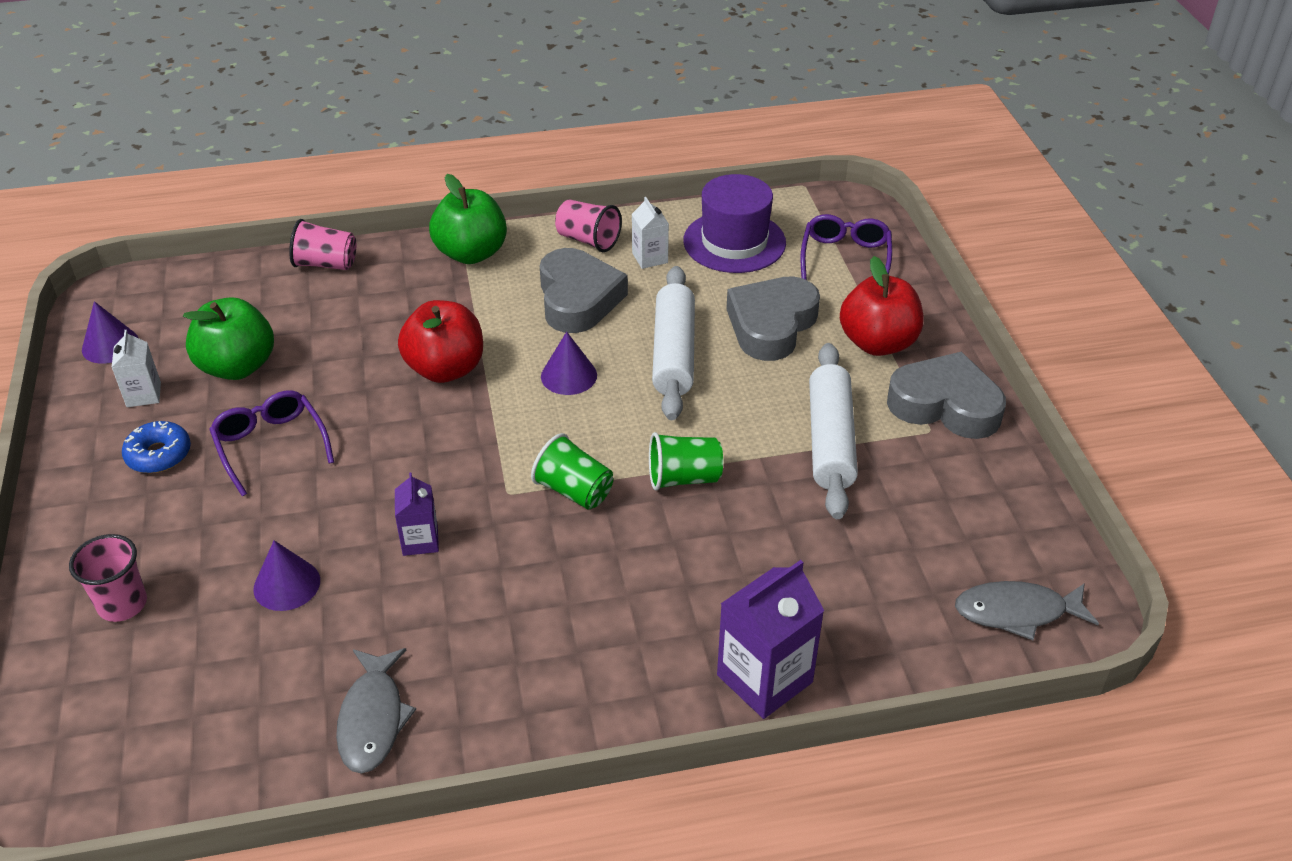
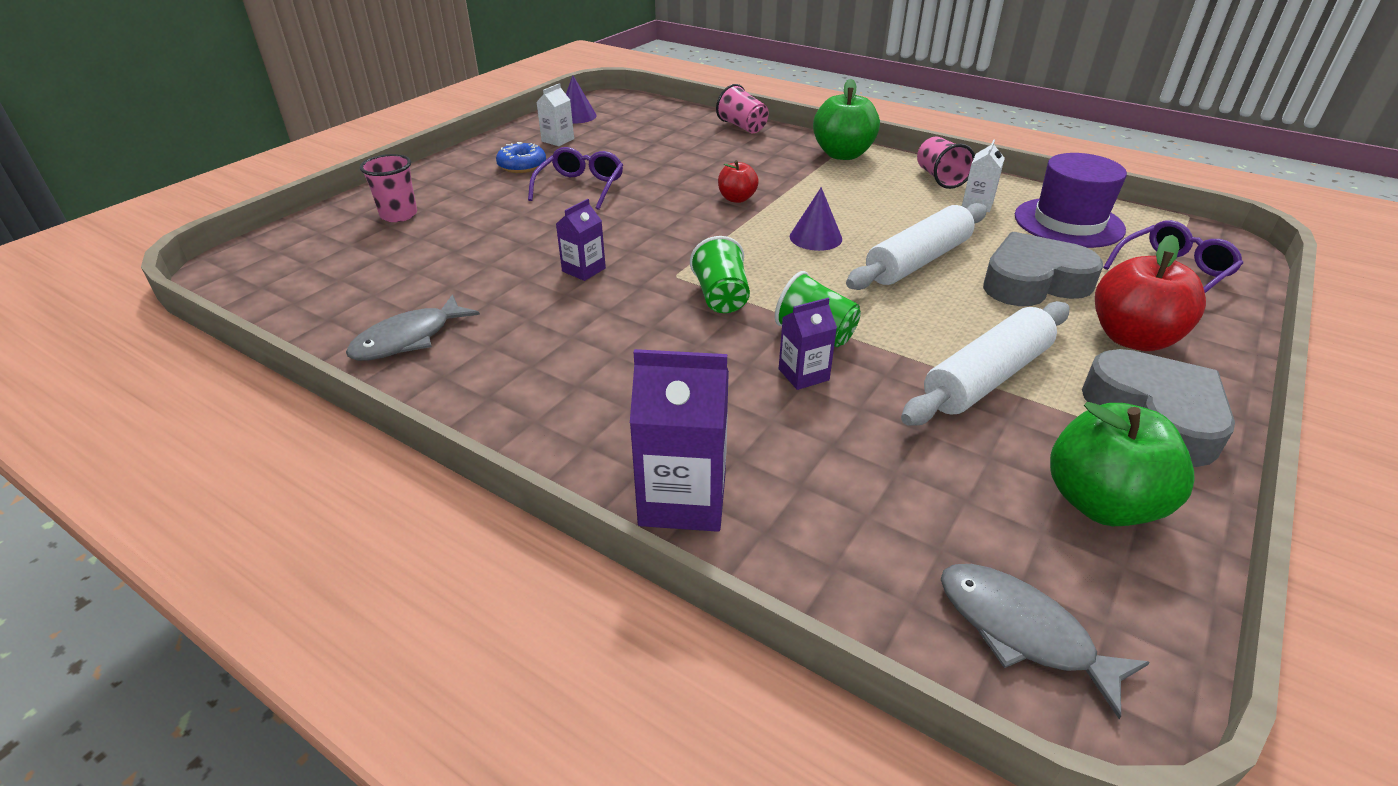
camera: 45 degrees right, 5 degrees down
green apple [183,297,274,380] -> green apple moved to [1050,402,1195,526]
purple cone [253,540,320,611] -> none
red apple [398,300,483,383] -> red apple [718,160,759,203], size x0.56
grey heart [540,248,628,333] -> none
none -> purple carton [779,298,837,390]

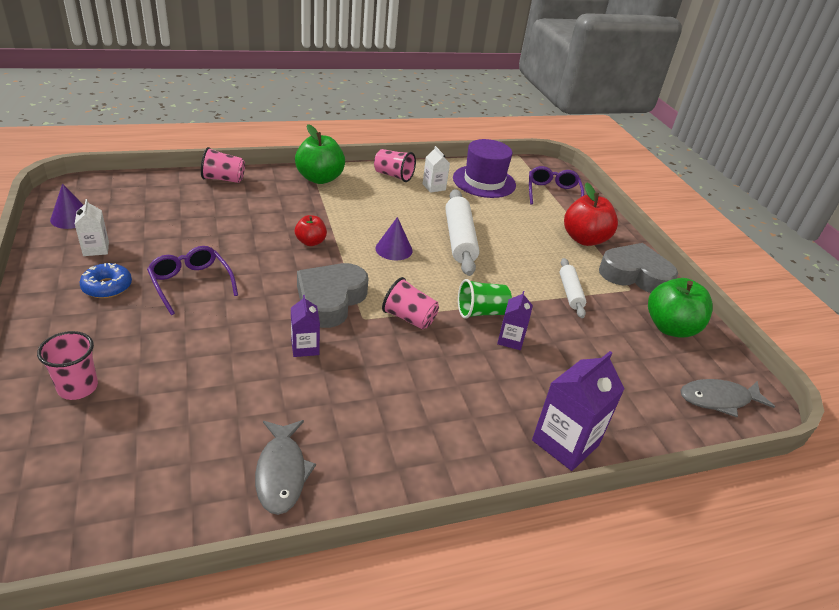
camera: 55 degrees left, 0 degrees up
green cup [690,236,750,313] -> pink cup [382,277,439,329]
white rolling pin [901,301,1069,426] -> white rolling pin [560,258,586,318], size x0.58
grey heart [983,232,1103,306] -> grey heart moved to [297,263,368,328]

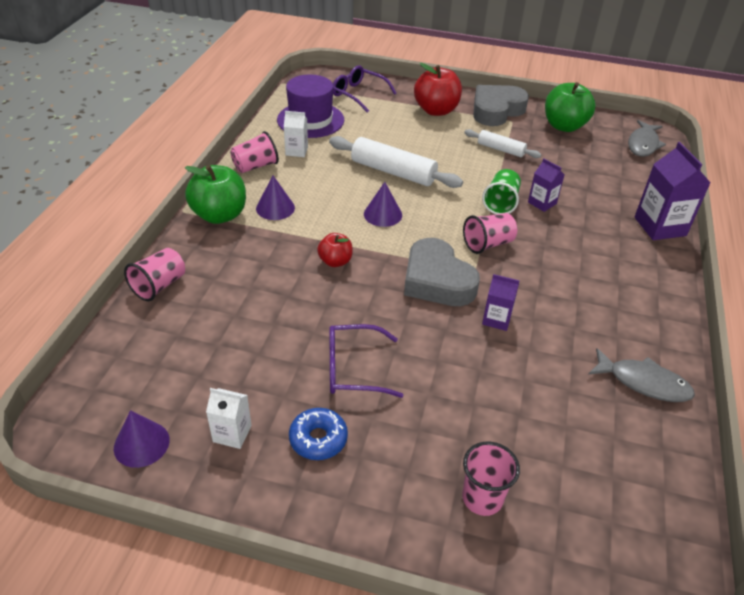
camera: 55 degrees left, 5 degrees up
none -> purple cone [256,176,295,220]

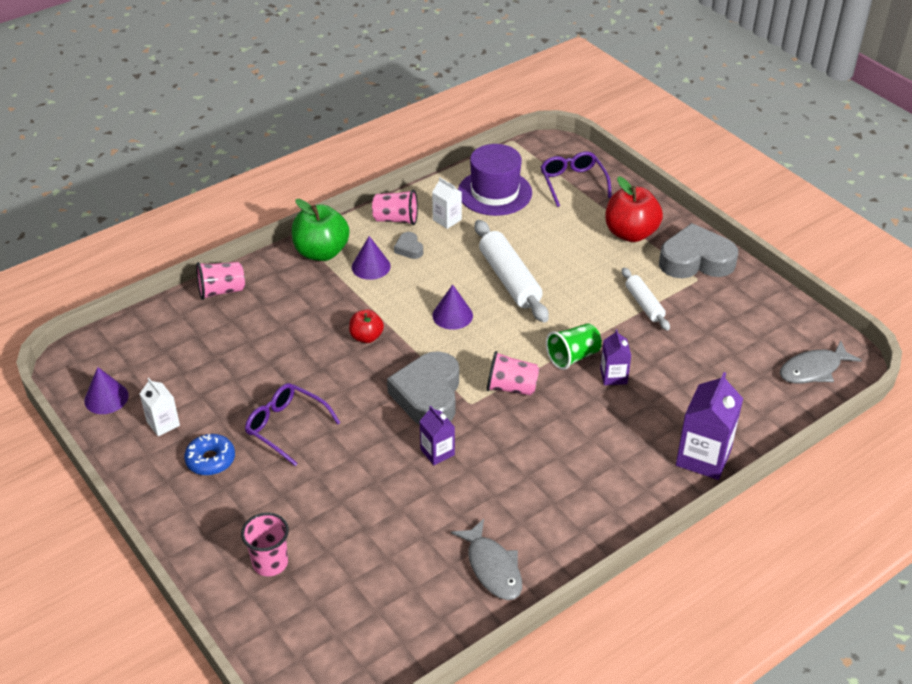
camera: 40 degrees right, 0 degrees up
green apple [545,82,596,132] -> none
none -> grey heart [394,232,423,259]

